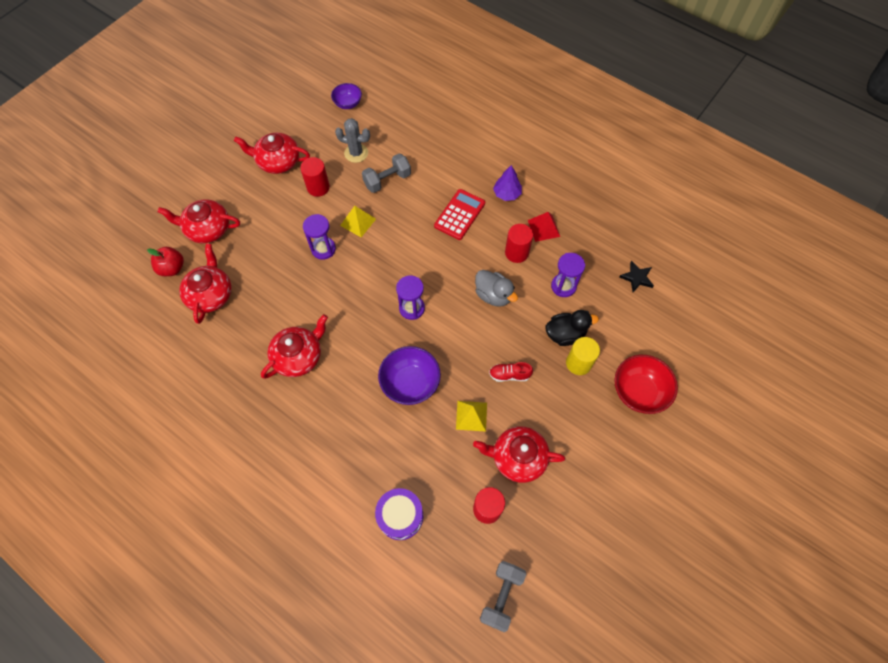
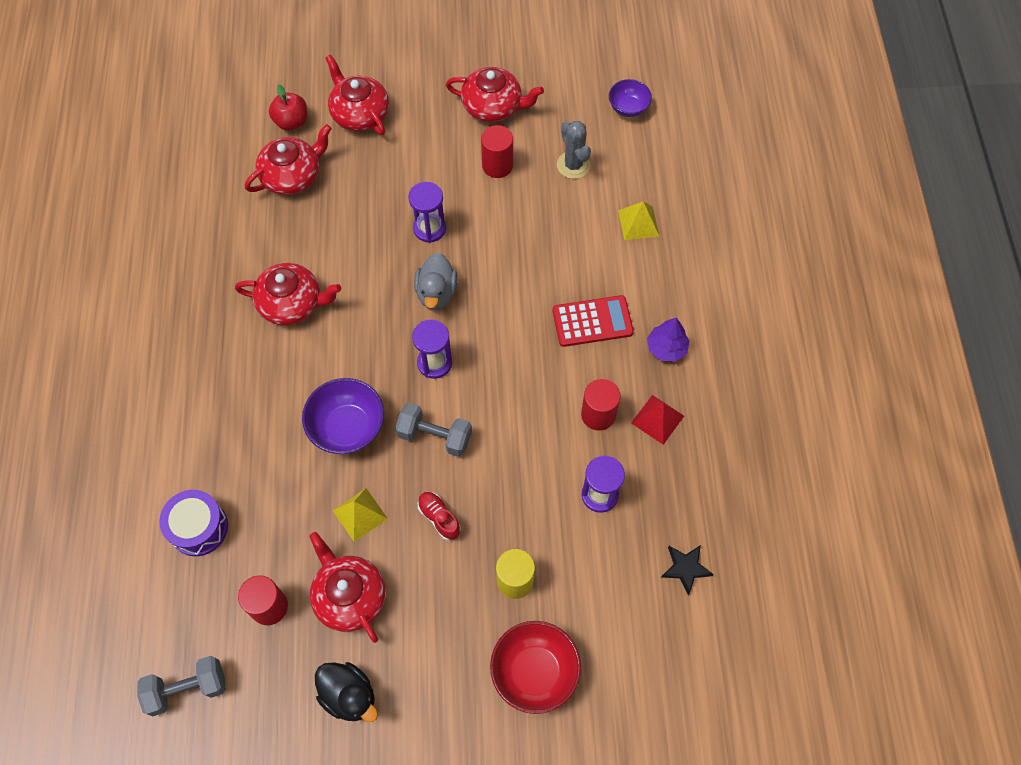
camera: 50 degrees right, 0 degrees up
red teapot [234,133,310,174] -> red teapot turned 135 degrees clockwise [446,67,544,122]
yellow pyramid [340,206,376,237] -> yellow pyramid moved to [618,201,659,240]
grey dumbbell [362,153,411,193] -> grey dumbbell moved to [395,403,472,457]
grey duck [475,270,518,307] -> grey duck moved to [414,253,458,310]
black duck [546,310,599,346] -> black duck moved to [315,662,378,722]

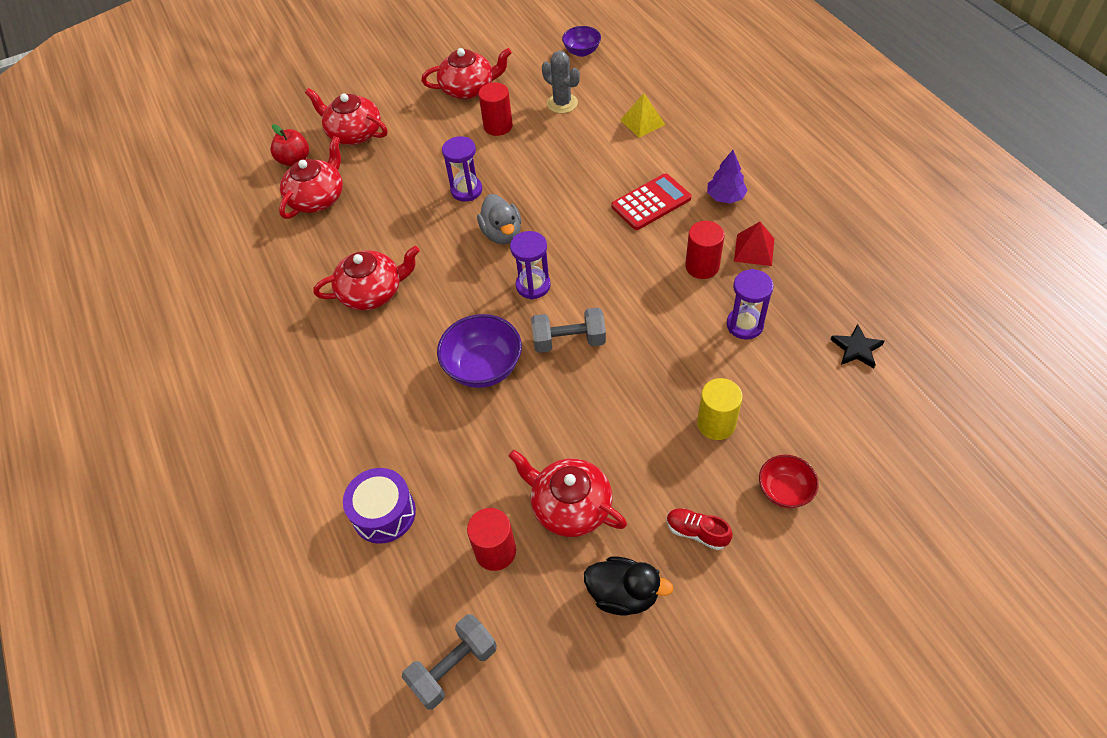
camera: 20 degrees left, 10 degrees down
yellow pyramid [332,488,388,542] -> none
red shoe [418,492,460,540] -> red shoe moved to [667,508,733,550]
red bowl [490,621,581,714] -> red bowl [759,455,819,508], size x0.62

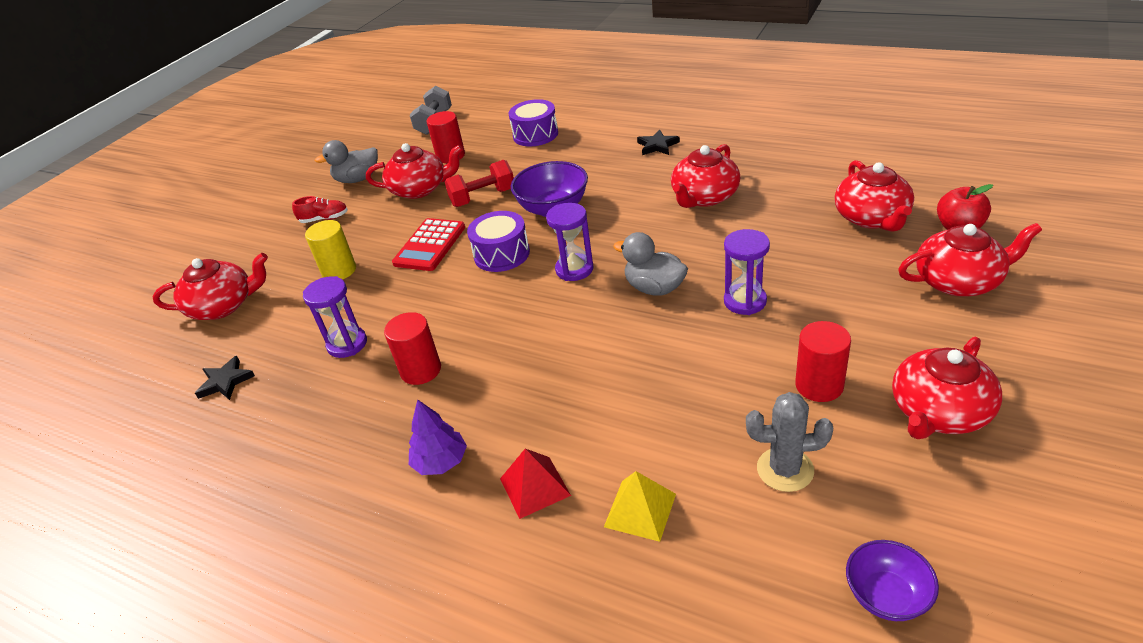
camera: 145 degrees right, 15 degrees down
grey dumbbell [531,308,606,353] -> purple drum [467,211,530,272]
black duck [584,556,674,616] -> grey duck [315,140,378,183]
red calculator [611,173,691,230] -> red calculator moved to [392,218,465,271]
red pyramid [734,222,774,266] -> red pyramid moved to [500,449,571,519]
red bowl [759,455,819,508] -> none
none -> red teapot [153,253,268,320]
none -> red dumbbell [445,160,514,207]
none -> black star [637,130,680,155]

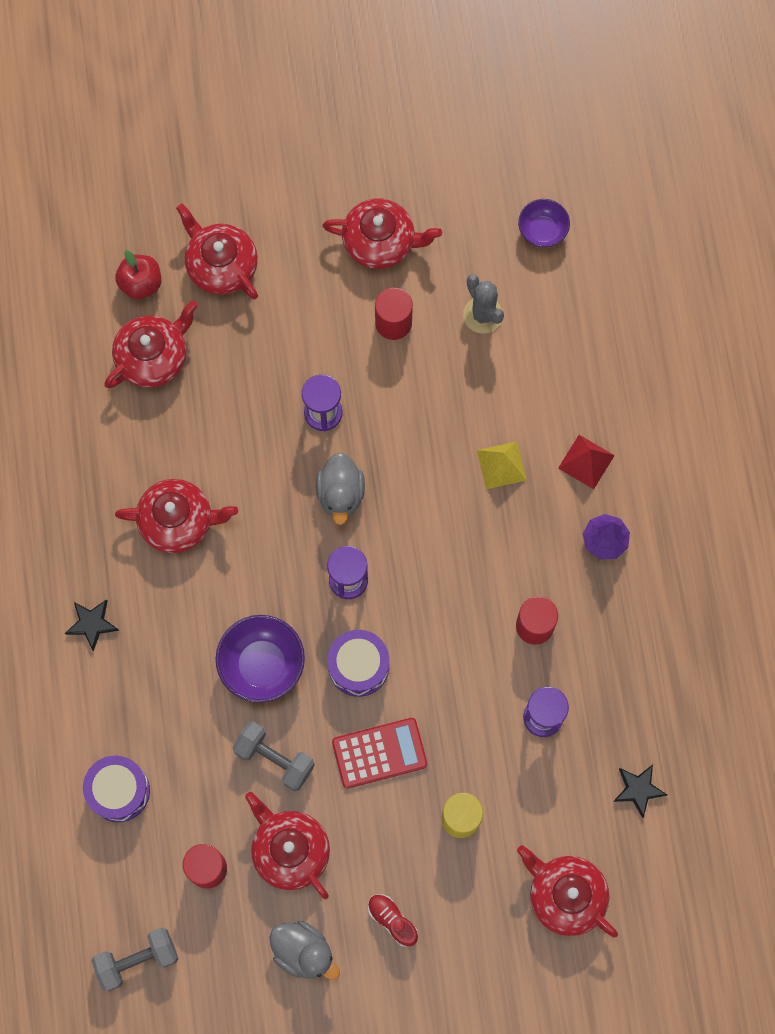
camera: 130 degrees left, 35 degrees up
red dumbbell [445,160,514,207] -> grey dumbbell [232,721,315,791]
yellow pyramid [604,471,676,542] -> yellow pyramid moved to [477,442,527,489]

